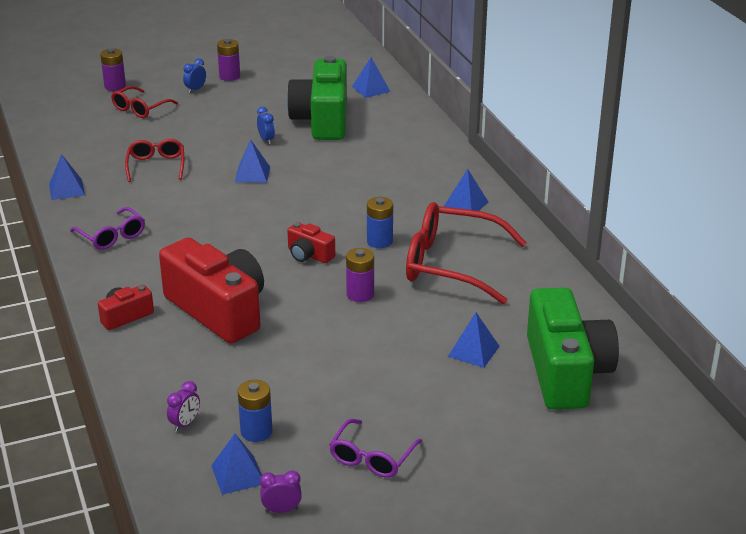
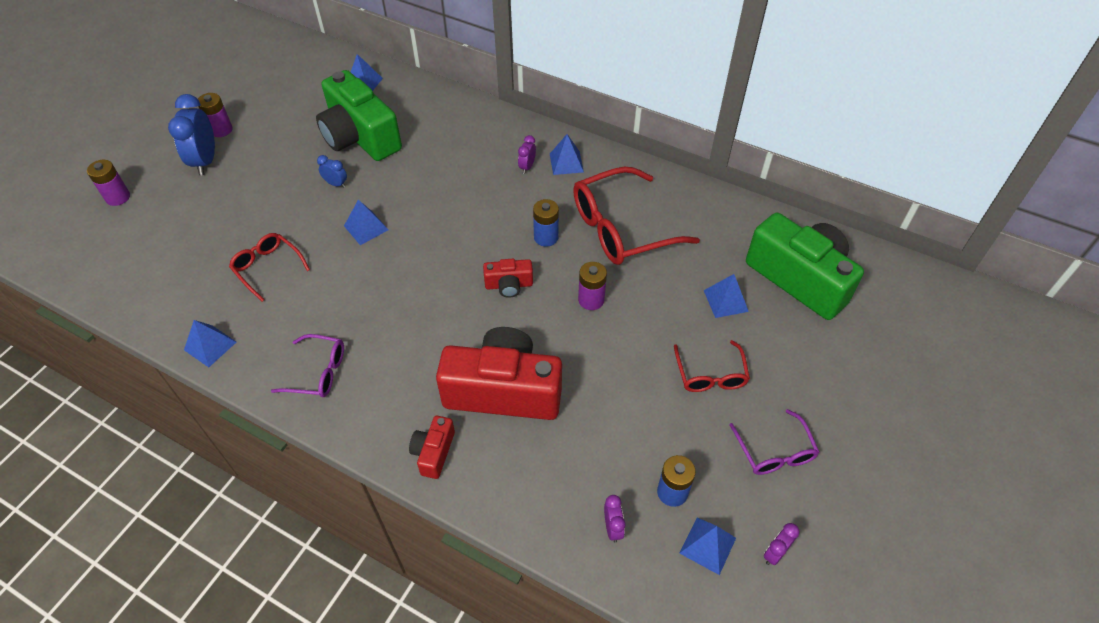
camera: 40 degrees left, 20 degrees up
red glasses [111,86,178,118] -> red glasses moved to [674,340,750,392]
blue clock [183,58,206,93] -> blue clock [168,94,215,175], size x2.04
none -> purple clock [518,135,536,174]

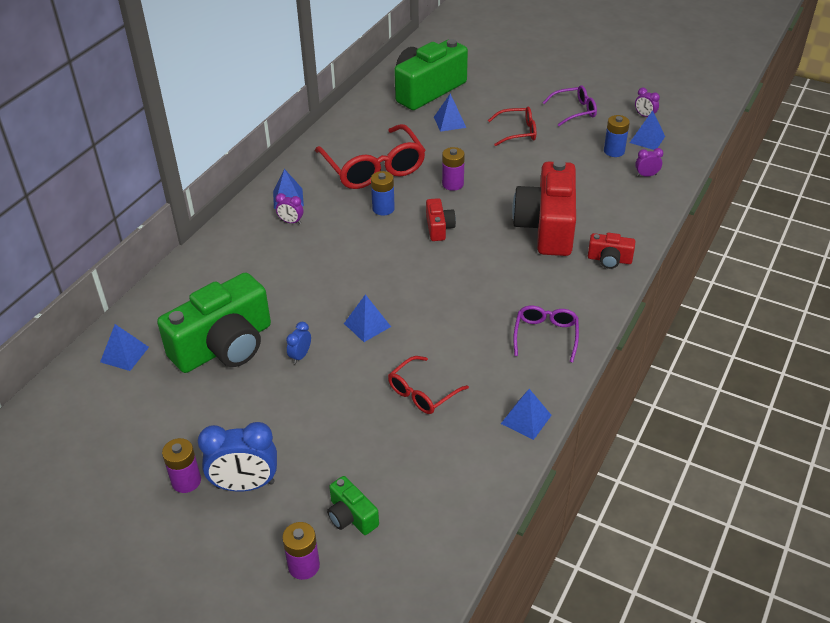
camera: 90 degrees left, 10 degrees down
none -> green camera [327,476,379,535]

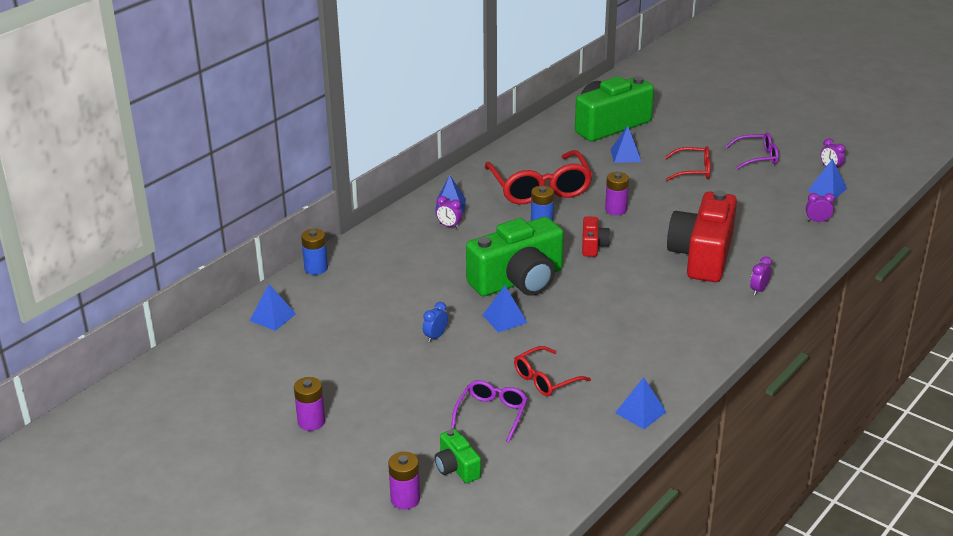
camera: 10 degrees right, 10 degrees down
green camera [157,272,271,373] -> green camera moved to [466,217,564,296]
blue clock [198,422,277,492] -> none
purple glasses [513,306,579,363] -> purple glasses moved to [451,380,528,443]
red camera [588,233,635,269] -> purple clock [750,256,772,295]
blue battery [604,115,630,157] -> blue battery moved to [301,229,328,275]

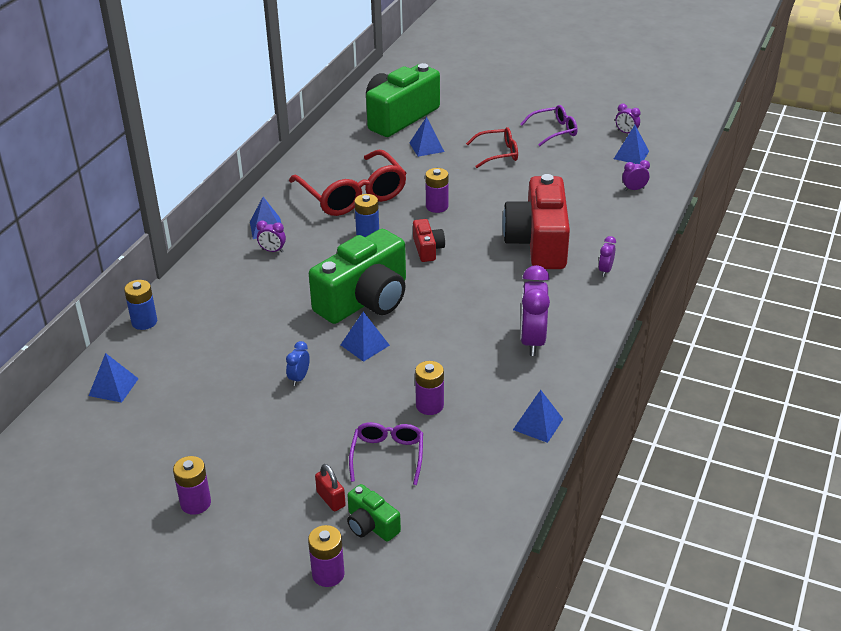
camera: 15 degrees left, 5 degrees up
red glasses [514,346,591,396] -> purple battery [415,361,444,415]
none -> red padlock [315,464,346,511]
none -> purple clock [520,265,550,356]

